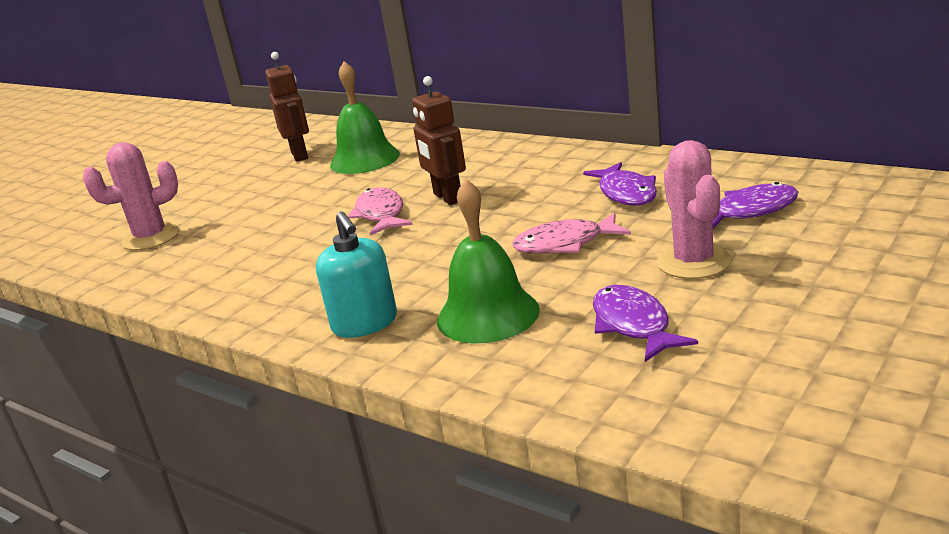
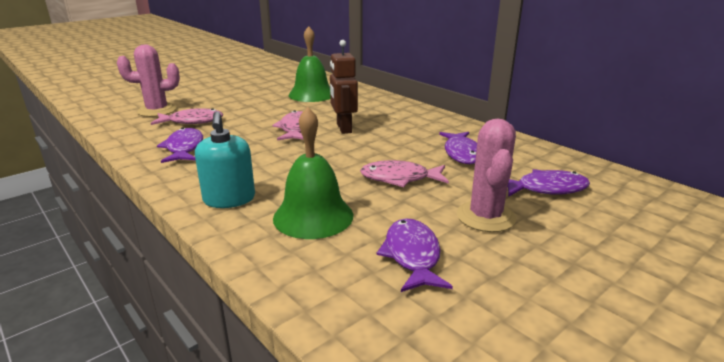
camera: 10 degrees right, 0 degrees up
brown robot [265,52,309,162] -> none
none -> pink fish [151,108,223,125]
none -> purple fish [157,127,203,163]

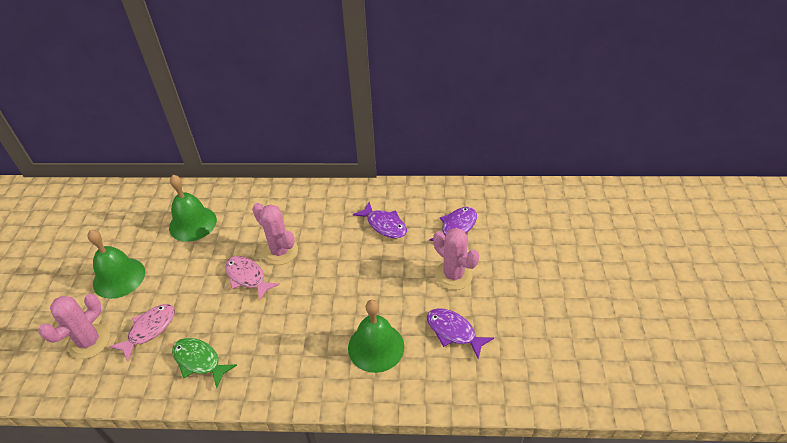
camera: 45 degrees left, 20 degrees up
purple fish [157,127,203,163] -> green fish [172,338,237,388]
turquoise soap dispenser [195,111,255,208] -> none
brown robot [330,40,358,134] -> pink cactus [252,203,298,265]
pink fish [360,160,449,187] -> none
none -> green bell [87,230,145,299]

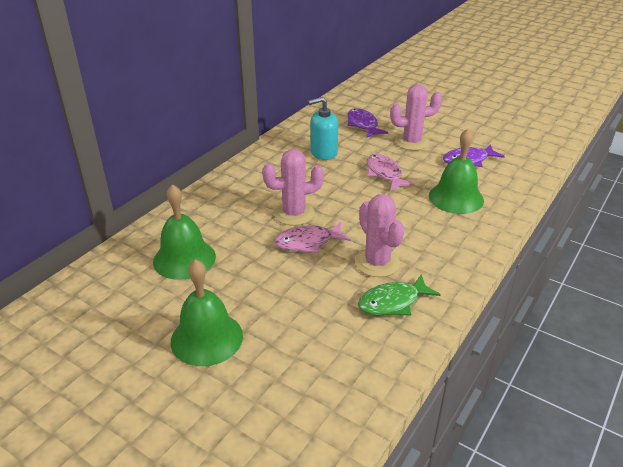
camera: 60 degrees left, 10 degrees down
pink cactus [39,294,110,359] -> pink cactus moved to [355,194,405,277]
pink fish [109,304,175,362] -> pink fish moved to [367,154,415,191]
purple fish [353,202,407,238] -> turquoise soap dispenser [308,97,338,160]

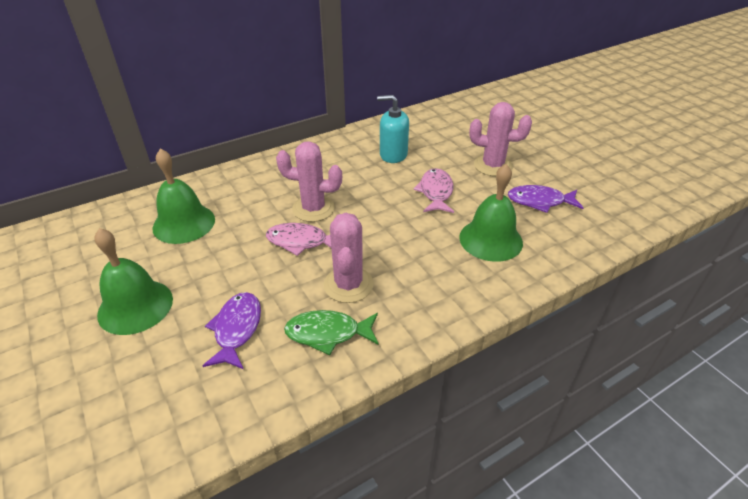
camera: 25 degrees right, 5 degrees up
purple fish [347,108,388,138] -> purple fish moved to [202,292,261,369]

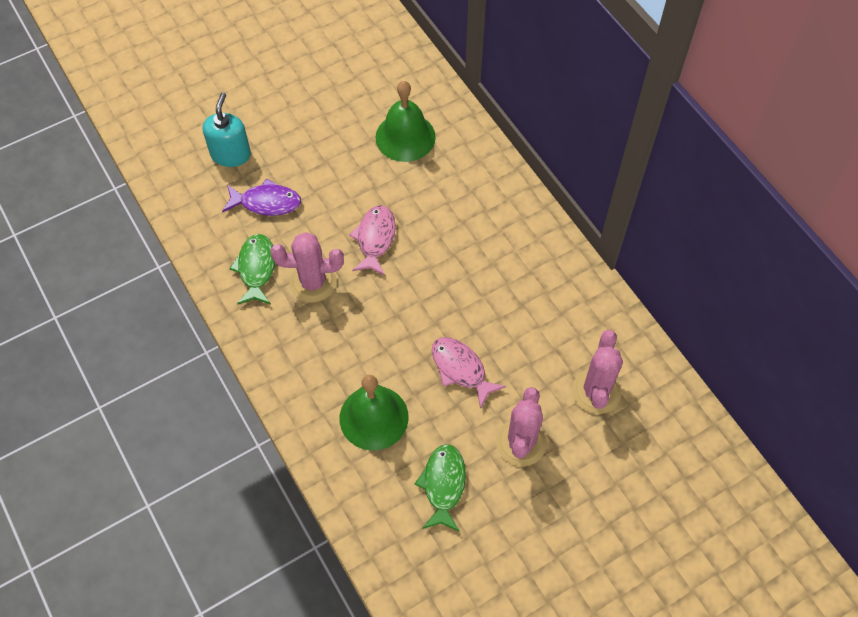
camera: 90 degrees right, 20 degrees up
green bell [95,228,173,335] -> none
pink cactus [276,141,342,222] -> pink cactus moved to [572,330,623,414]
turquoise soap dispenser [377,95,409,163] -> turquoise soap dispenser moved to [202,93,251,167]
pink fish [413,168,454,213] -> pink fish turned 135 degrees counterclockwise [432,337,506,409]
purple fish [508,185,583,213] -> green fish [415,444,466,532]

